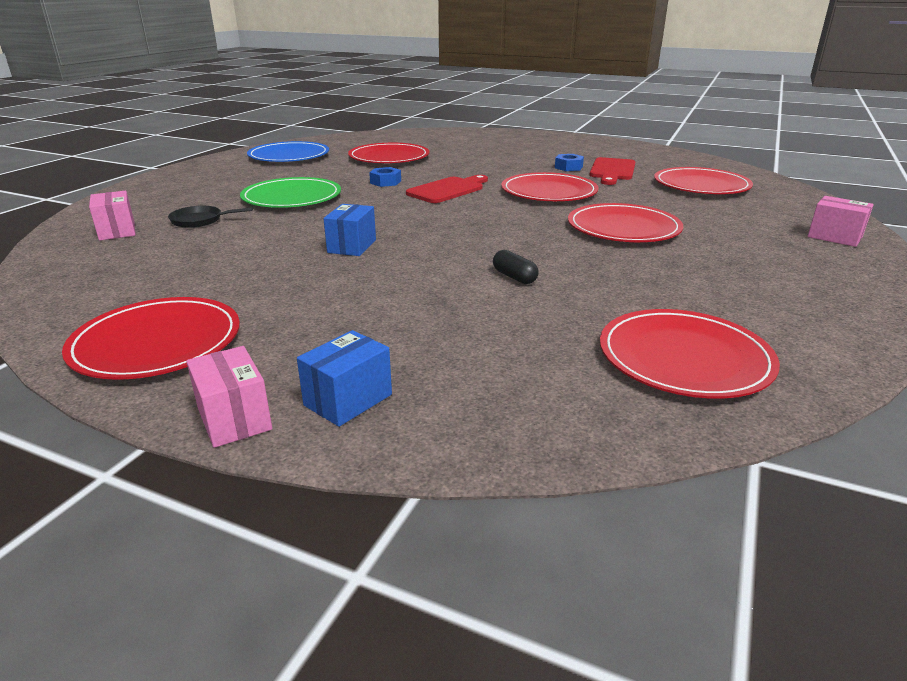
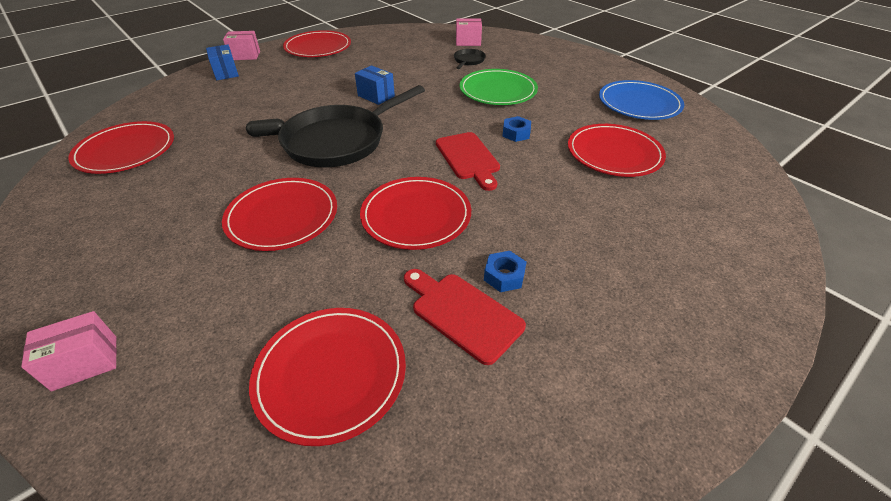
camera: 115 degrees right, 15 degrees up
none -> black pan [278,85,425,167]

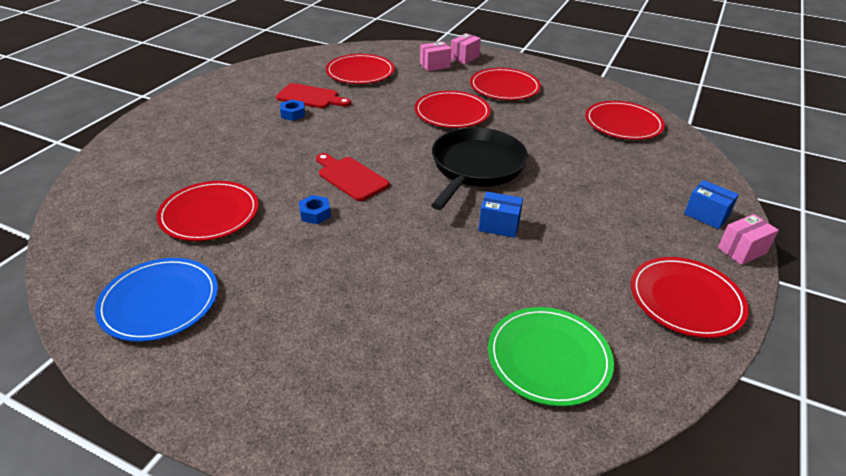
camera: 155 degrees right, 5 degrees down
black capsule [246,119,284,137] -> none
red plate [360,177,471,250] -> red plate moved to [470,68,541,100]
black pan [454,49,486,69] -> none
pink box [456,18,482,46] -> pink box moved to [420,41,451,71]
green plate [460,69,538,105] -> green plate moved to [488,307,614,406]

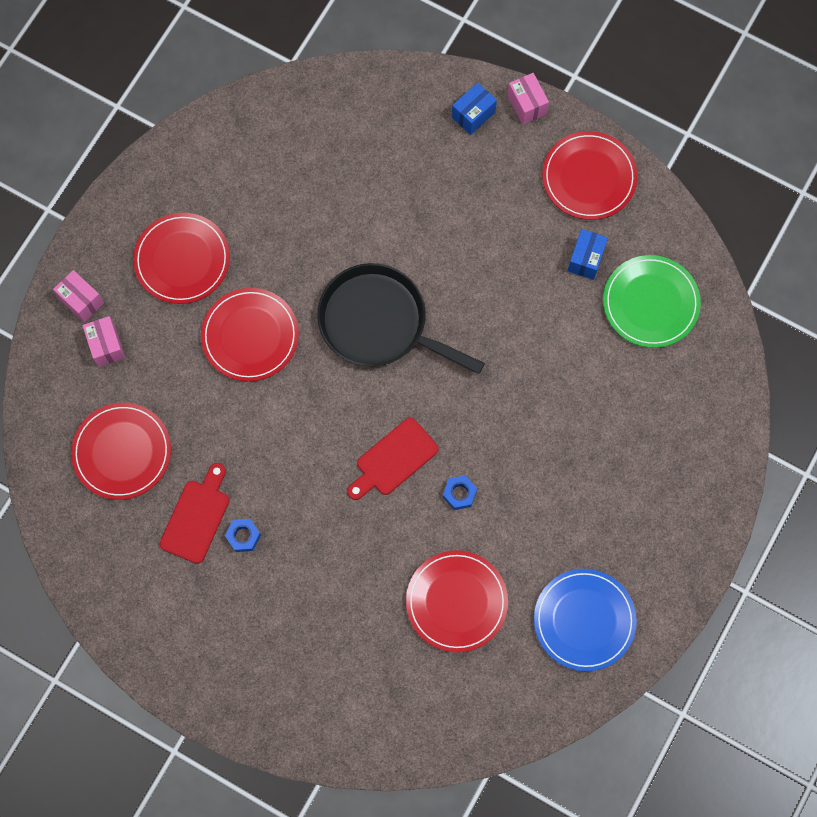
camera: 85 degrees left, 35 degrees up
blue box [479,192,523,238] -> blue box moved to [568,229,608,280]
red plate [585,101,665,140] -> none

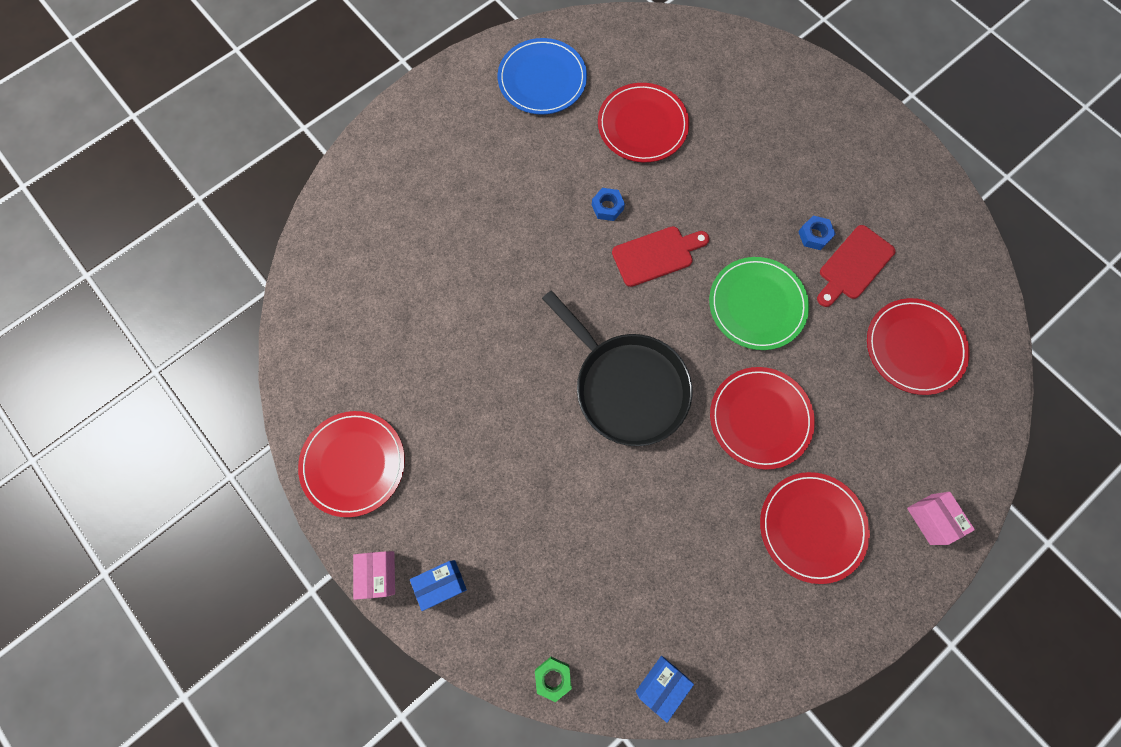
camera: 160 degrees left, 0 degrees up
pink box [82,316,125,367] -> none
blue box [568,229,608,280] -> blue box moved to [636,656,694,723]
green plate [603,255,701,348] -> green plate moved to [709,257,809,350]
none -> green nut [535,657,572,702]

